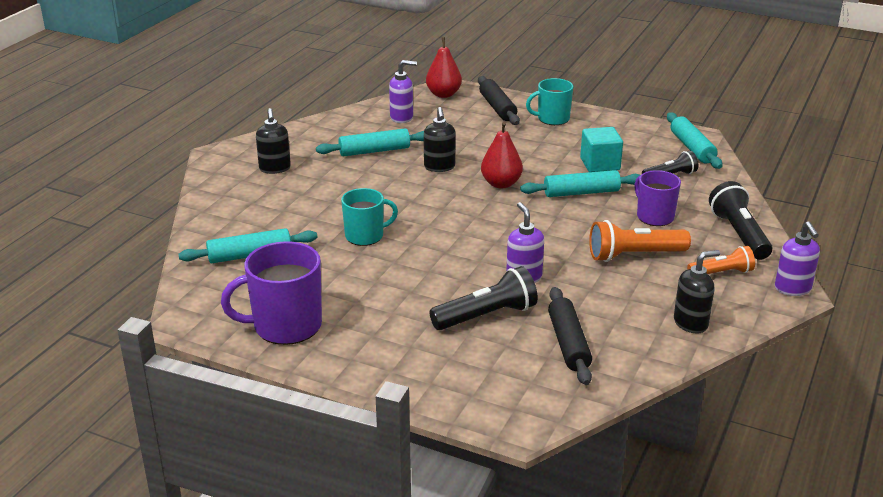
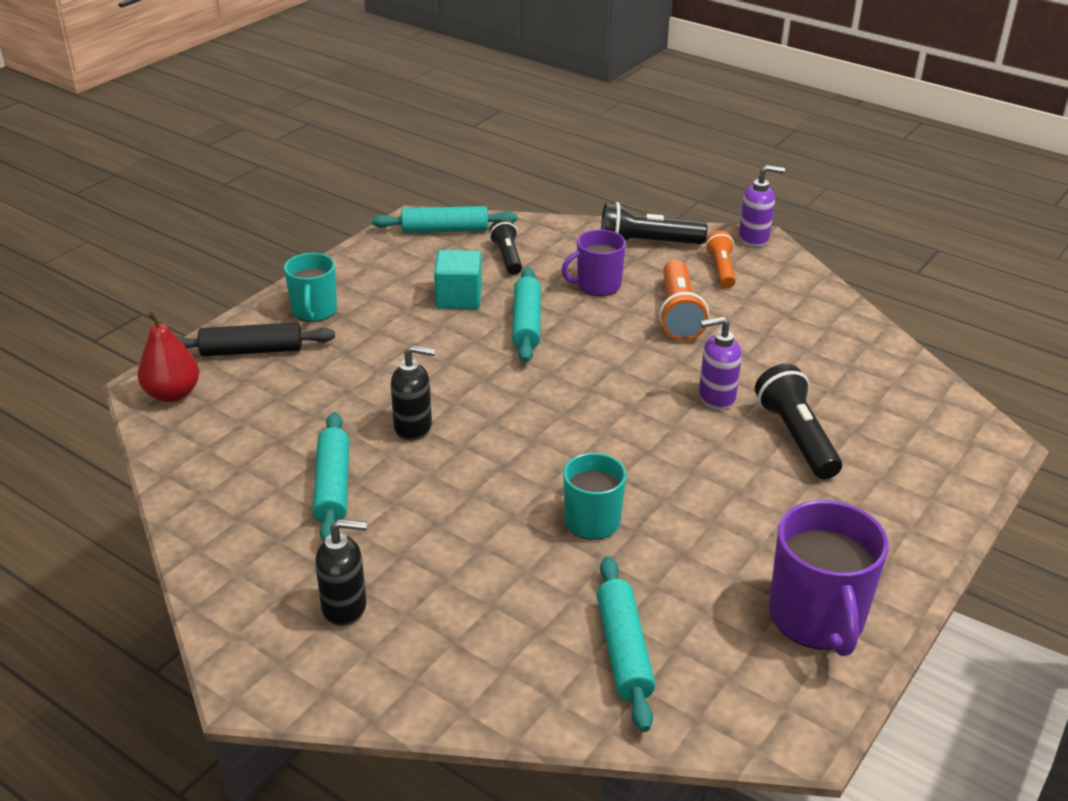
camera: 80 degrees left, 5 degrees up
purple soap dispenser [389,60,417,123] -> none
red pear [481,122,523,188] -> none
black rolling pin [548,287,592,385] -> none
black soap dispenser [674,250,720,333] -> none

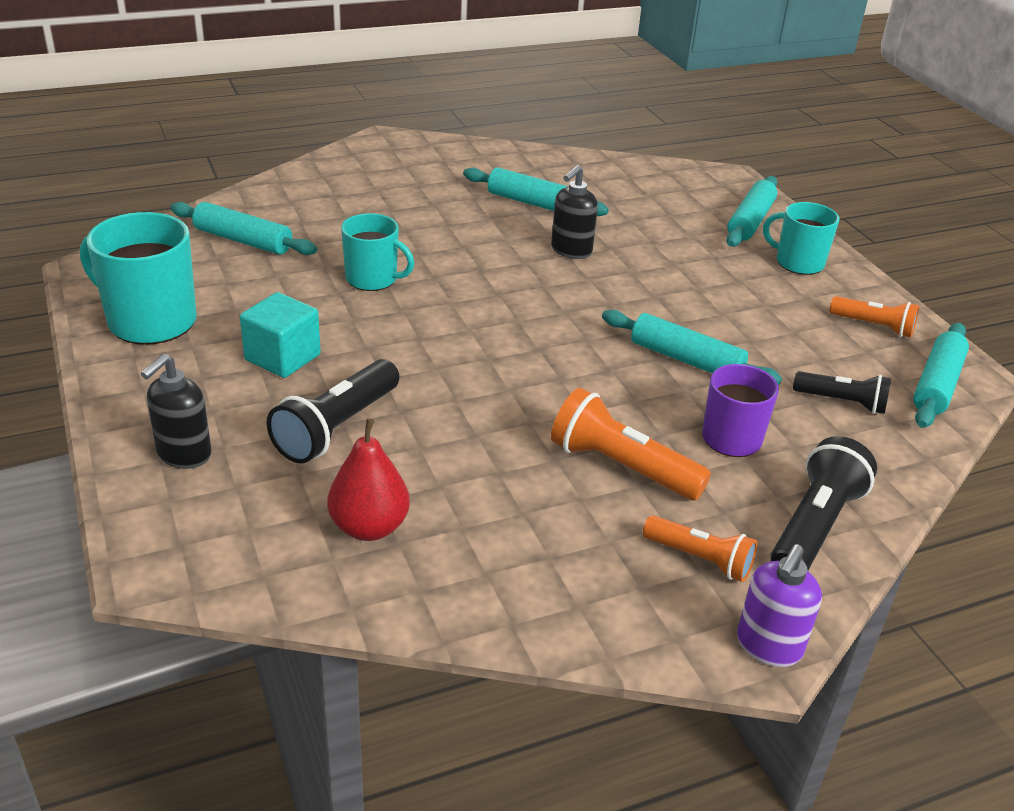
camera: 120 degrees right, 0 degrees up
red pear [138,311,199,402] -> red pear moved to [328,418,410,541]
black rolling pin [176,322,335,356] -> turquoise rolling pin [726,176,777,247]
black soap dispenser [315,519,367,626] -> black soap dispenser moved to [141,354,212,469]
turquoise cube [434,250,482,309] -> turquoise cube moved to [240,292,321,378]
purple soap dispenser [699,316,742,410] -> none
black flashlight [755,364,842,479] -> black flashlight turned 105 degrees clockwise [267,359,399,463]
purple mug [769,500,889,656] -> turquoise mug [80,212,197,345]
none -> orange flashlight [829,296,919,338]

